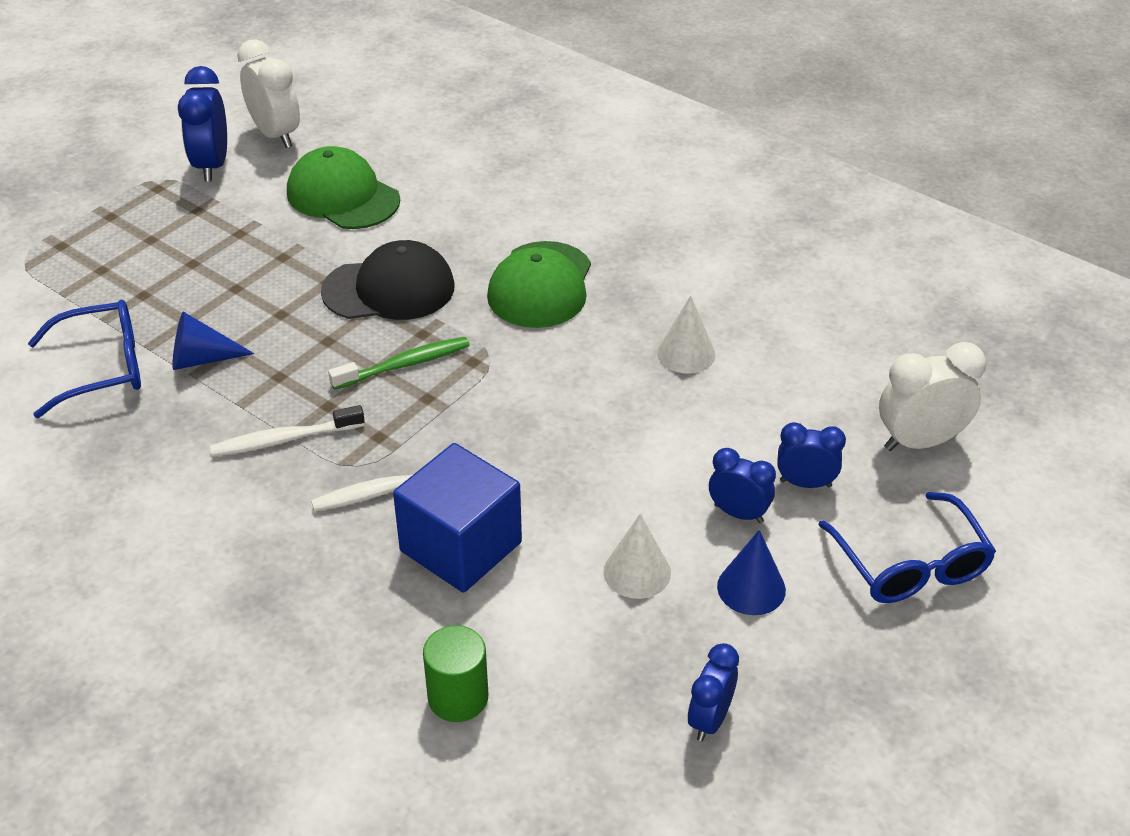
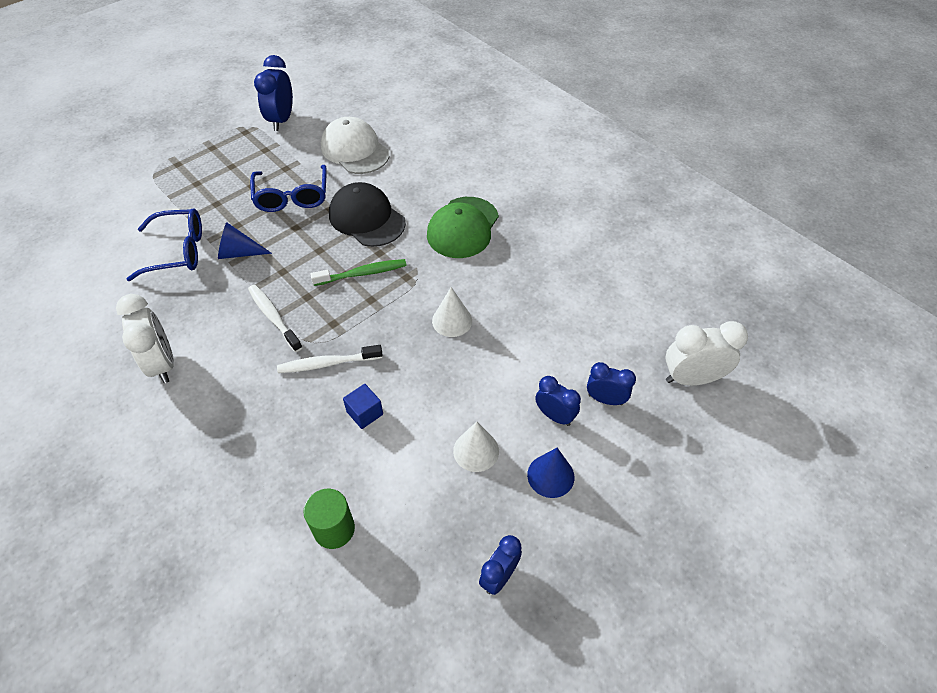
camera: 10 degrees right, 10 degrees up
white toothbrush [210,405,365,457] -> white toothbrush turned 60 degrees clockwise [248,285,303,352]
white clock [237,39,300,148] -> white clock moved to [116,294,174,383]
green cap [287,146,400,229] -> white cap [321,117,390,174]
black cap [321,240,455,320] -> black cap turned 135 degrees counterclockwise [329,182,406,247]
blue cube [393,443,522,593] -> blue cube [343,384,383,429], size x0.46
white cone [657,296,716,374] -> white cone moved to [432,287,472,337]
blue glasses [818,492,996,603] -> blue glasses moved to [250,165,327,212]

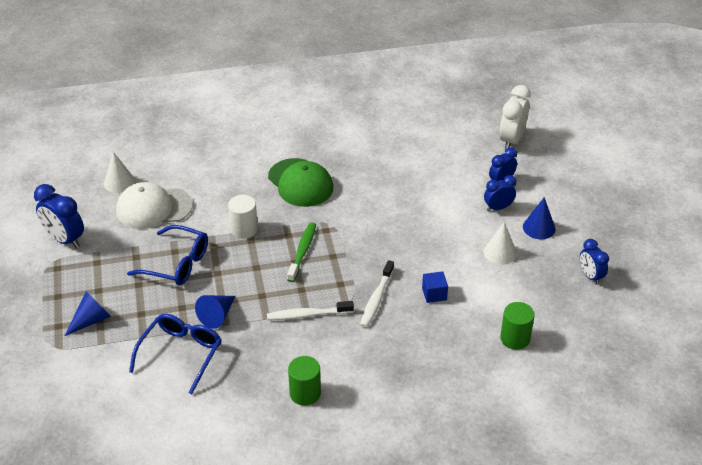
camera: 60 degrees left, 10 degrees down
white clock [116,294,174,383] -> green cylinder [288,356,321,406]
black cap [329,182,406,247] -> white cylinder [228,195,258,239]
white cone [432,287,472,337] -> white cone moved to [104,152,135,193]
none -> blue cone [65,292,111,336]

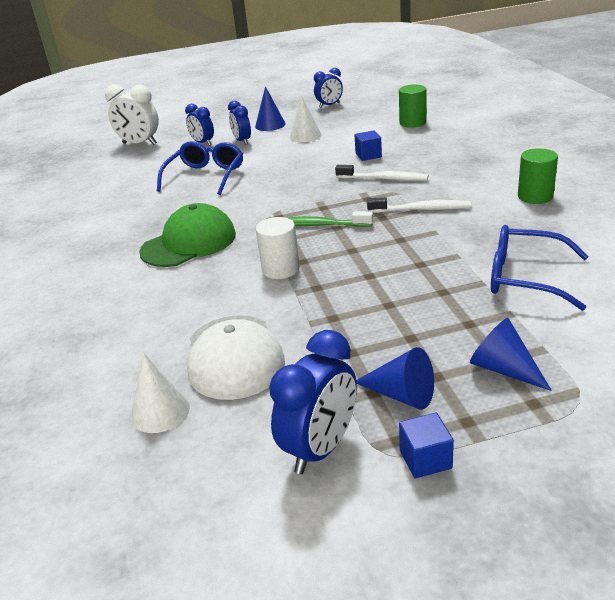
camera: 90 degrees left, 10 degrees down
blue glasses [127,225,208,286] -> blue glasses moved to [157,141,243,195]
blue cone [195,295,236,329] -> blue cone moved to [356,347,434,410]
white toothbrush [267,301,354,320] -> white toothbrush turned 75 degrees counterclockwise [367,197,471,213]
none -> blue cube [399,412,454,479]

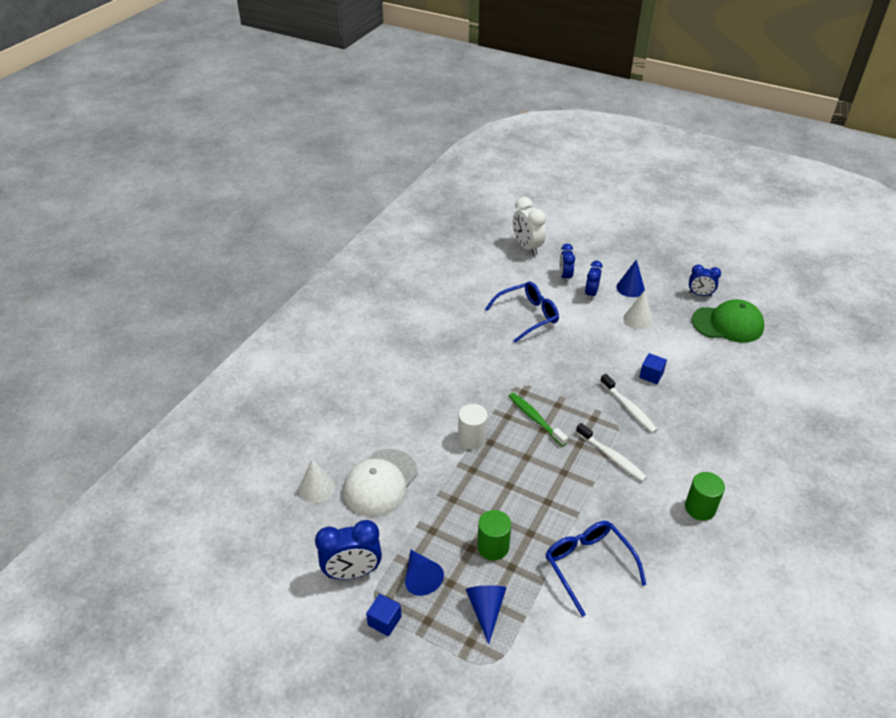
camera: 40 degrees right, 10 degrees up
green cap [139,203,236,267] -> green cap moved to [692,299,765,343]
green cylinder [399,84,427,128] -> green cylinder moved to [477,510,511,560]

